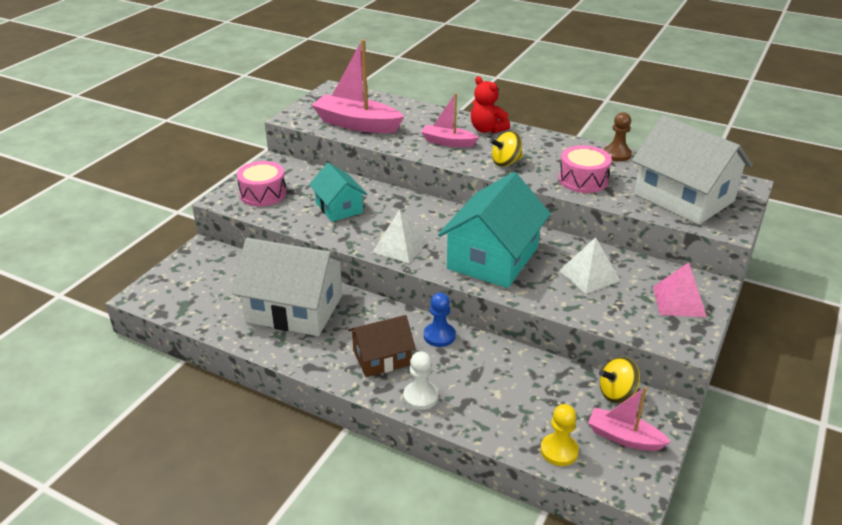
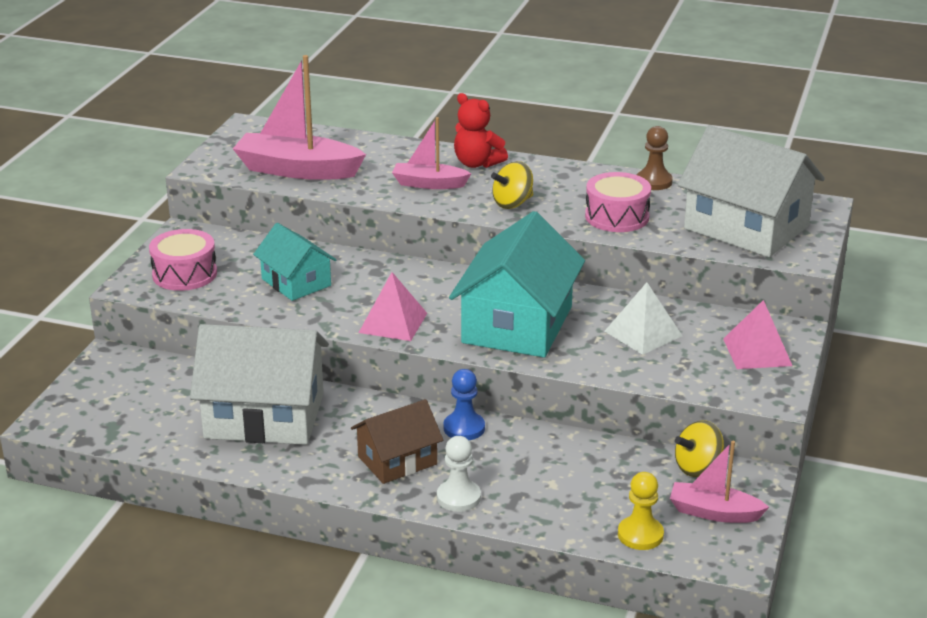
camera: 10 degrees left, 5 degrees down
white pyramid [372,209,427,263] -> pink pyramid [359,272,427,341]

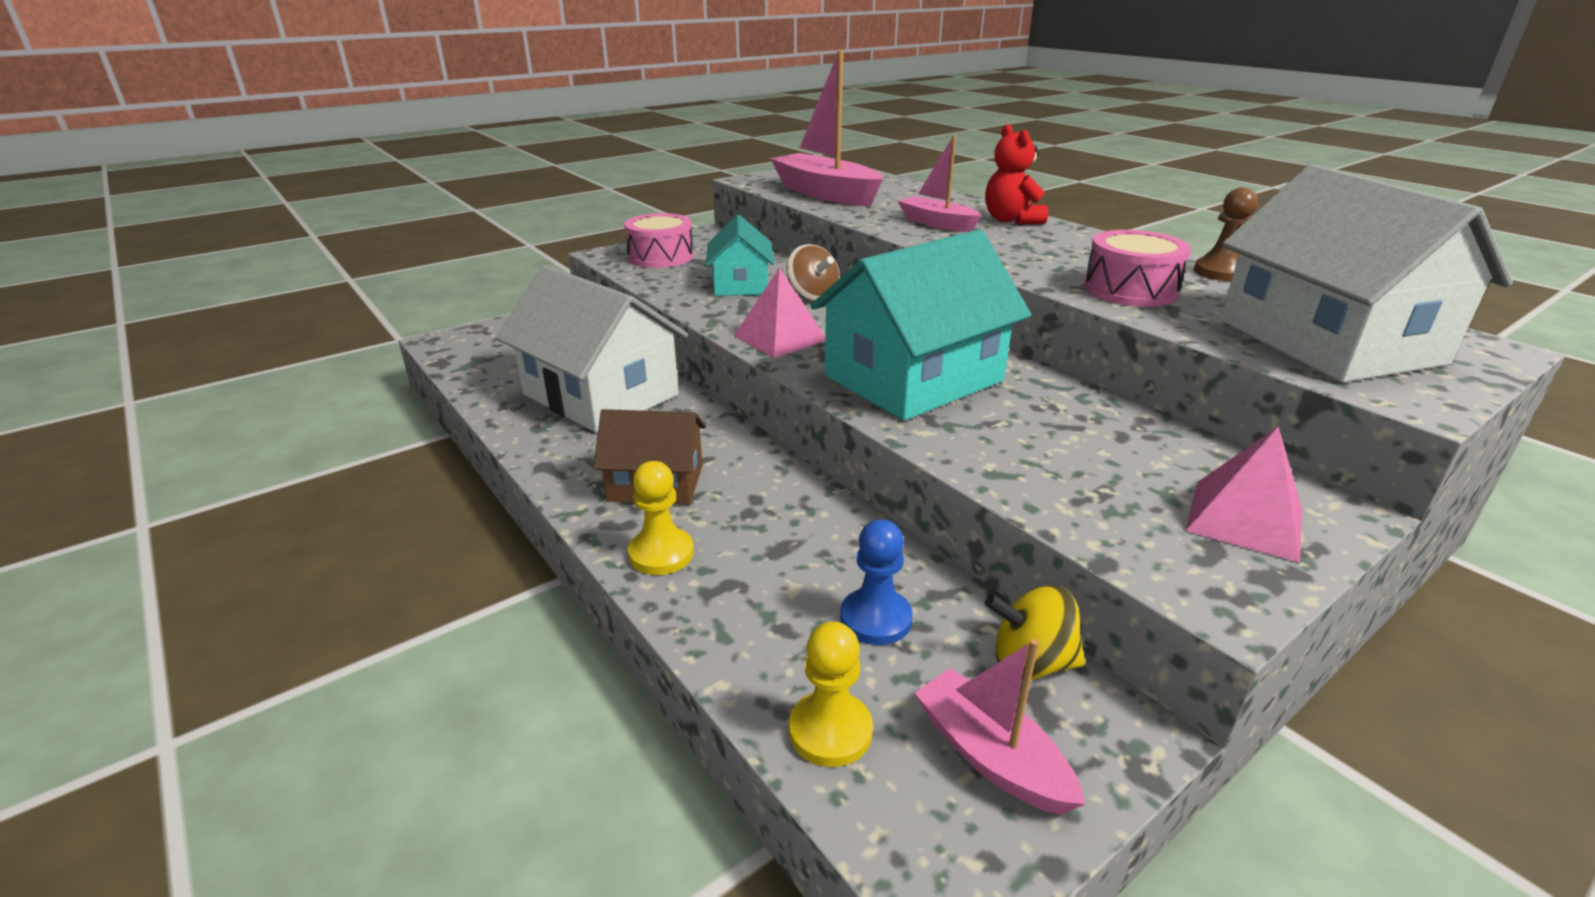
camera: 35 degrees right, 0 degrees up
white pawn [437,436,481,512] -> yellow pawn [628,461,694,575]
blue pawn [443,369,485,440] -> blue pawn moved to [840,519,913,645]
yellow spinning top [491,161,533,209] -> none
white pyramid [604,282,682,355] -> none
none -> brown spinning top [786,244,840,301]

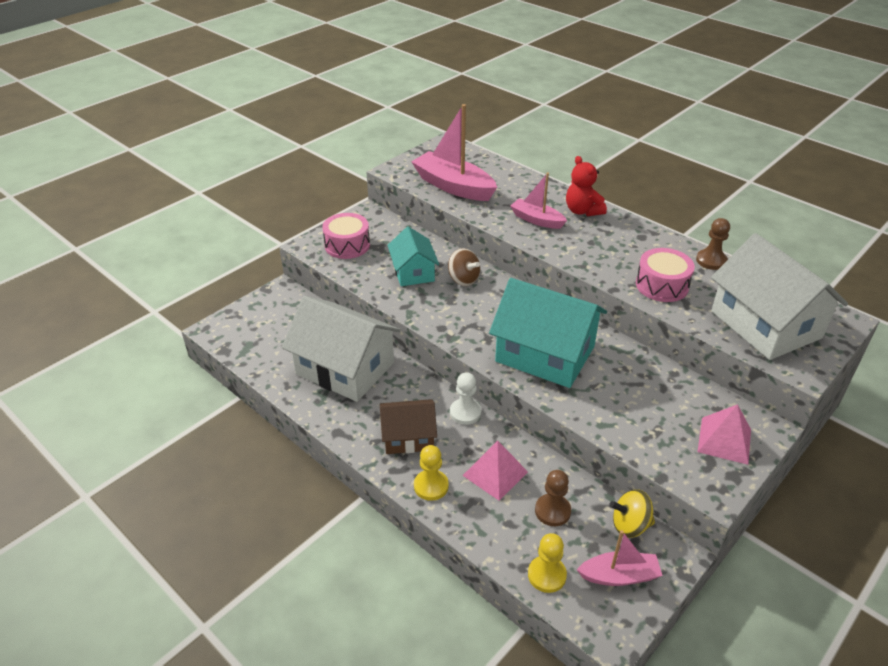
camera: 10 degrees left, 10 degrees up
pink pyramid [734,267,825,358] -> pink pyramid moved to [462,440,528,501]
turquoise house [810,229,1032,421] -> turquoise house turned 75 degrees clockwise [489,278,607,388]
blue pawn [840,519,913,645] -> brown pawn [535,470,571,526]
pink boat [915,639,1085,815] -> pink boat turned 135 degrees clockwise [577,530,663,586]
none -> white pawn [450,372,482,425]

